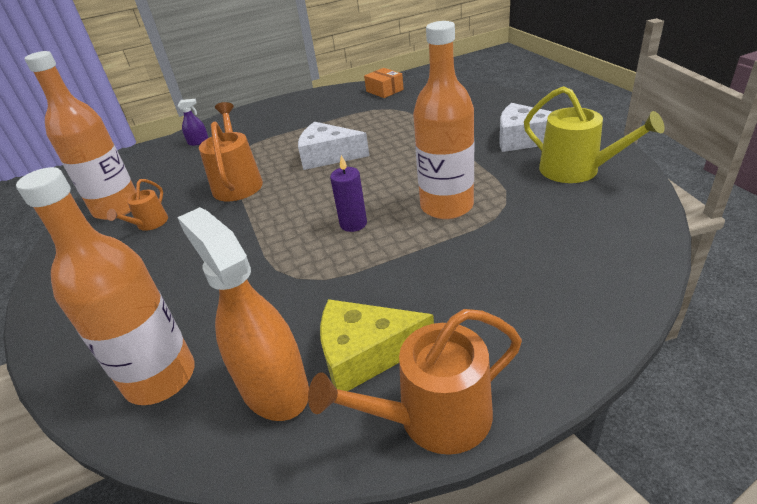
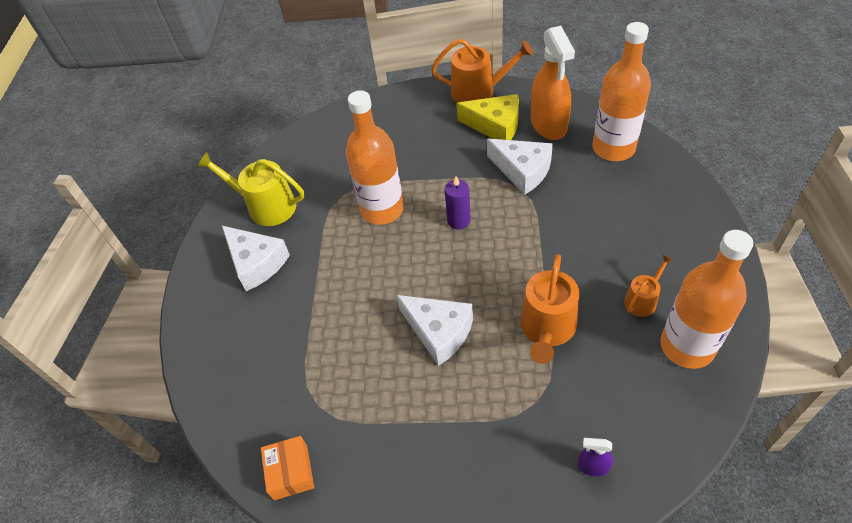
camera: 155 degrees left, 15 degrees up
yellow watering can [524,86,665,183] -> yellow watering can turned 45 degrees counterclockwise [197,152,305,226]
none -> white cheese [487,139,553,195]

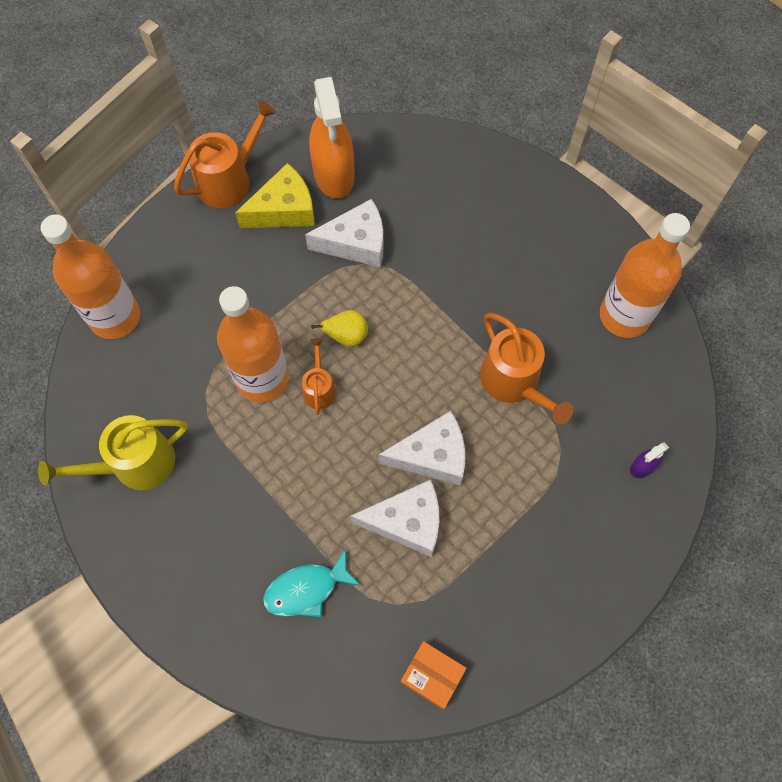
camera: 50 degrees left, 15 degrees up
white cheese [222,226,290,291] -> white cheese moved to [351,479,439,557]
purple candle [445,177,471,229] -> yellow pear [311,310,368,347]
orange spray bottle [531,26,575,140] -> orange spray bottle turned 45 degrees clockwise [309,77,355,199]
orange bottle [593,22,651,161] -> orange bottle moved to [41,215,140,339]
orange watering can [624,255,673,317] -> orange watering can moved to [302,338,336,415]
none -> turquoise fish [263,549,361,617]

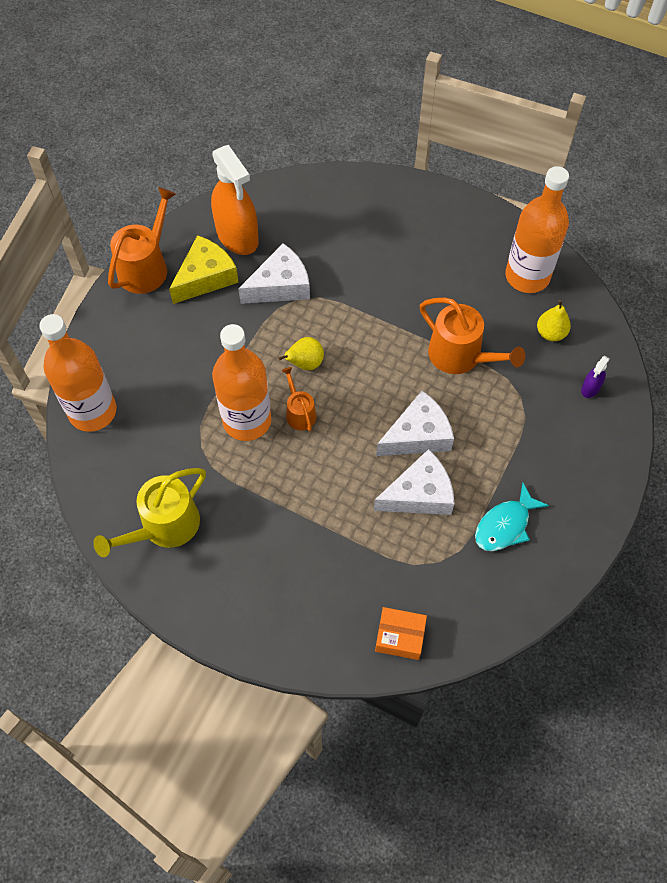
camera: 20 degrees left, 5 degrees down
turquoise fish [263,549,361,617] -> turquoise fish moved to [475,483,549,551]
orange box [401,641,467,709] -> orange box moved to [375,607,427,660]
none -> yellow pear [537,300,571,341]

